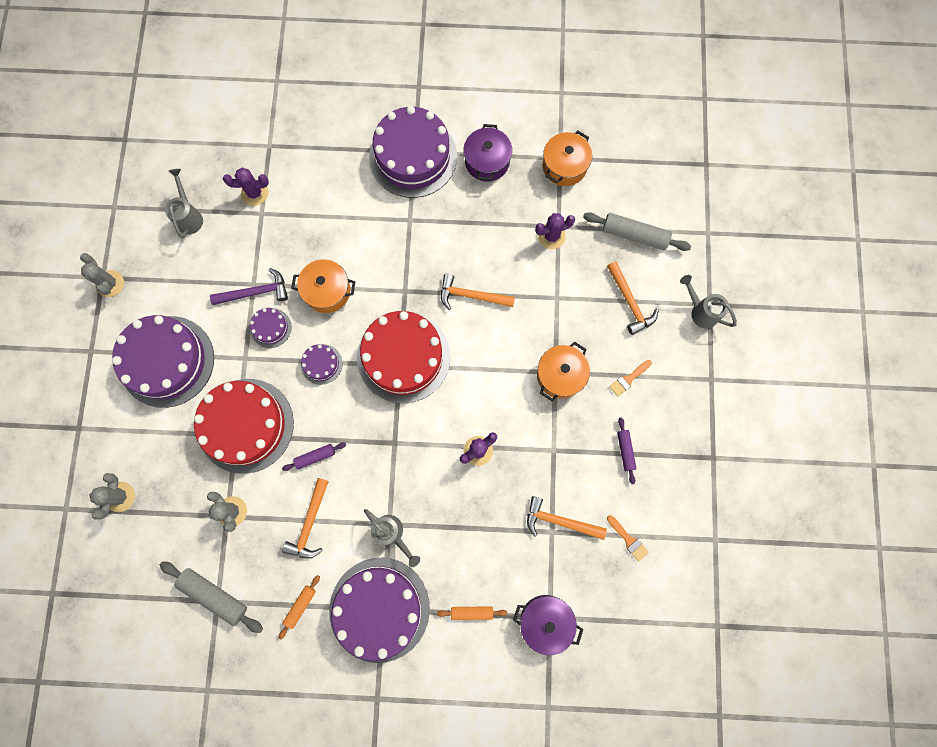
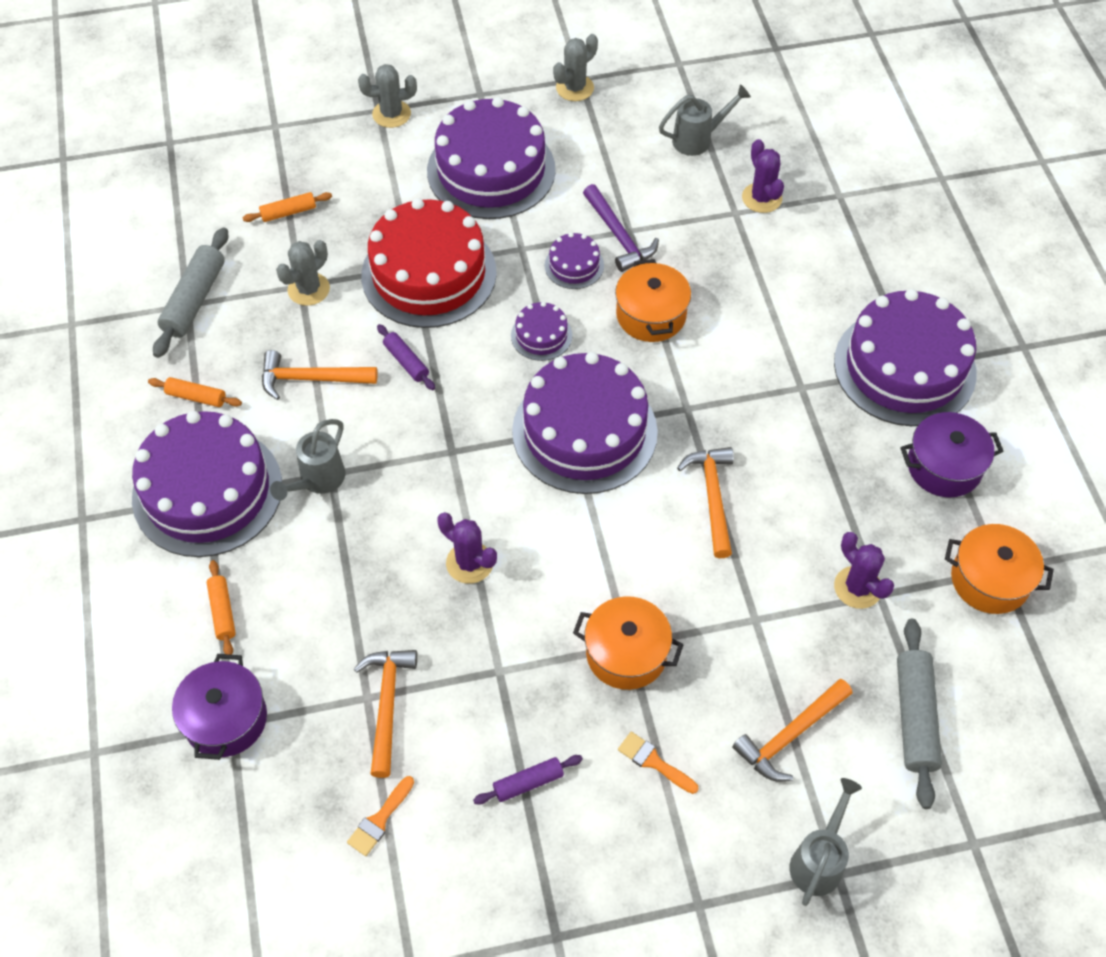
camera: 75 degrees right, 20 degrees down
grey cactus [90,473,135,520] -> grey cactus moved to [358,64,417,128]
red cake [357,311,450,403] -> purple cake [512,352,658,494]
none -> orange rolling pin [243,192,332,222]

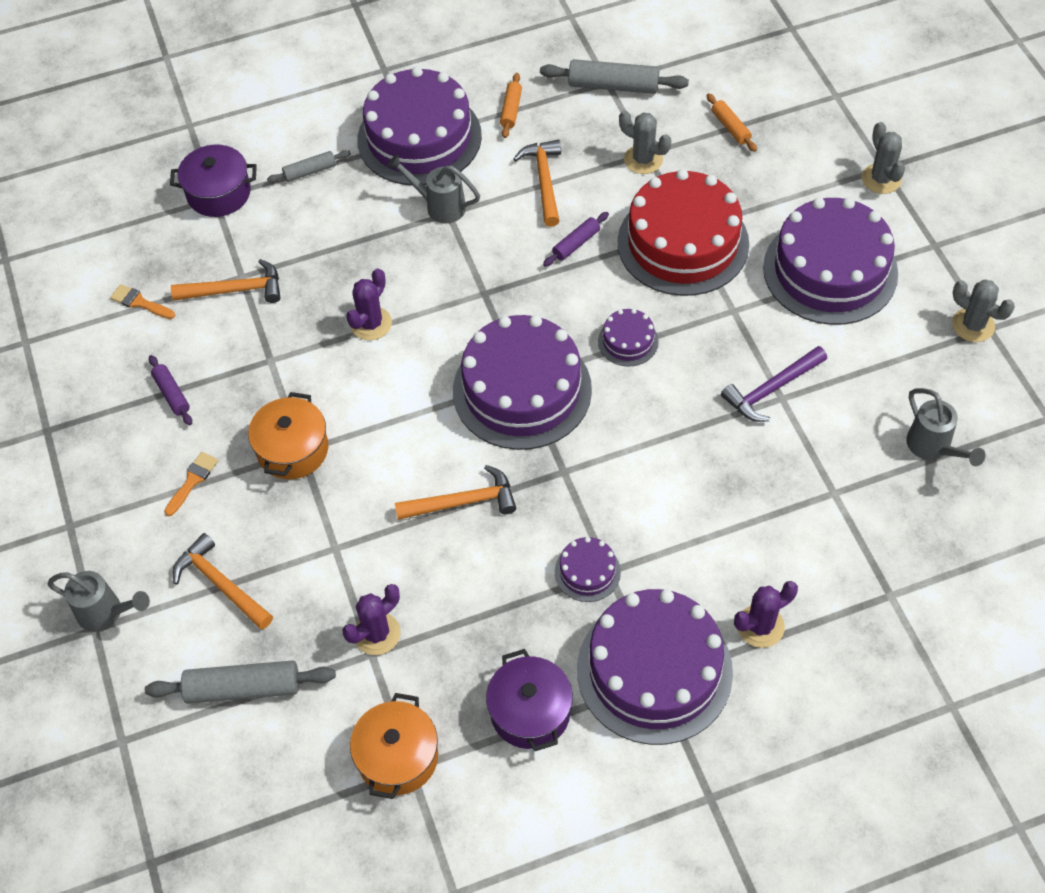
camera: 85 degrees right, 0 degrees up
orange rolling pin [207,560,236,655] -> grey rolling pin [267,150,351,183]
purple cake [545,232,604,289] -> purple cake moved to [555,537,621,602]
orange pot [615,259,691,342] -> none
purple cactus [742,139,784,213] -> purple cactus moved to [734,581,798,648]

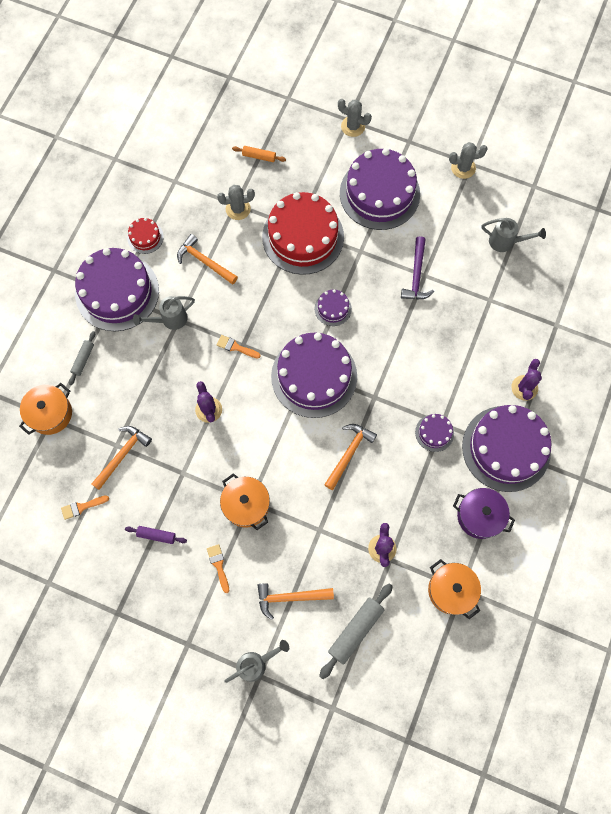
camera: 50 degrees left, 15 degrees up
purple pot [170,145,257,217] -> orange pot [19,383,72,435]
orange rolling pin [500,73,522,138] -> red cake [127,218,164,254]
grey rolling pin [540,59,689,94] -> none
purple rolling pin [543,212,609,267] -> none
none -> orange brush [217,335,261,358]

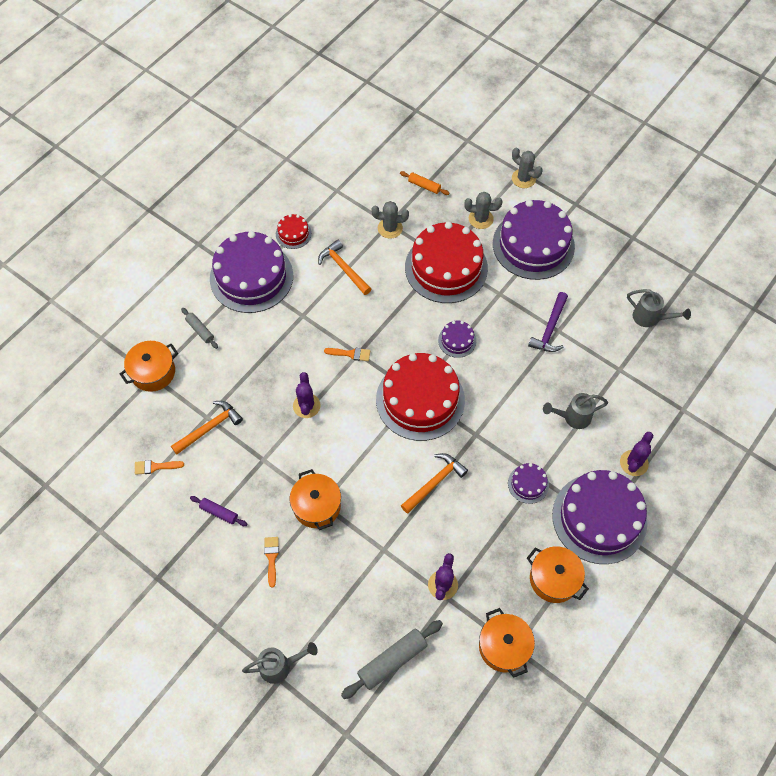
camera: 15 degrees right, 10 degrees down
grey rolling pin [69,331,95,385] -> grey rolling pin turned 75 degrees counterclockwise [181,308,218,349]
grey watering can [133,296,195,330] -> grey watering can moved to [543,393,608,429]
orange brush [217,335,261,358] -> orange brush turned 150 degrees clockwise [324,348,370,361]
orange hammer [257,583,334,620] -> none
purple cake [271,333,357,418] -> red cake [376,353,465,441]
grey cactus [449,142,488,179] -> grey cactus moved to [464,192,503,229]
purple pot [453,488,515,539] -> orange pot [527,546,589,603]

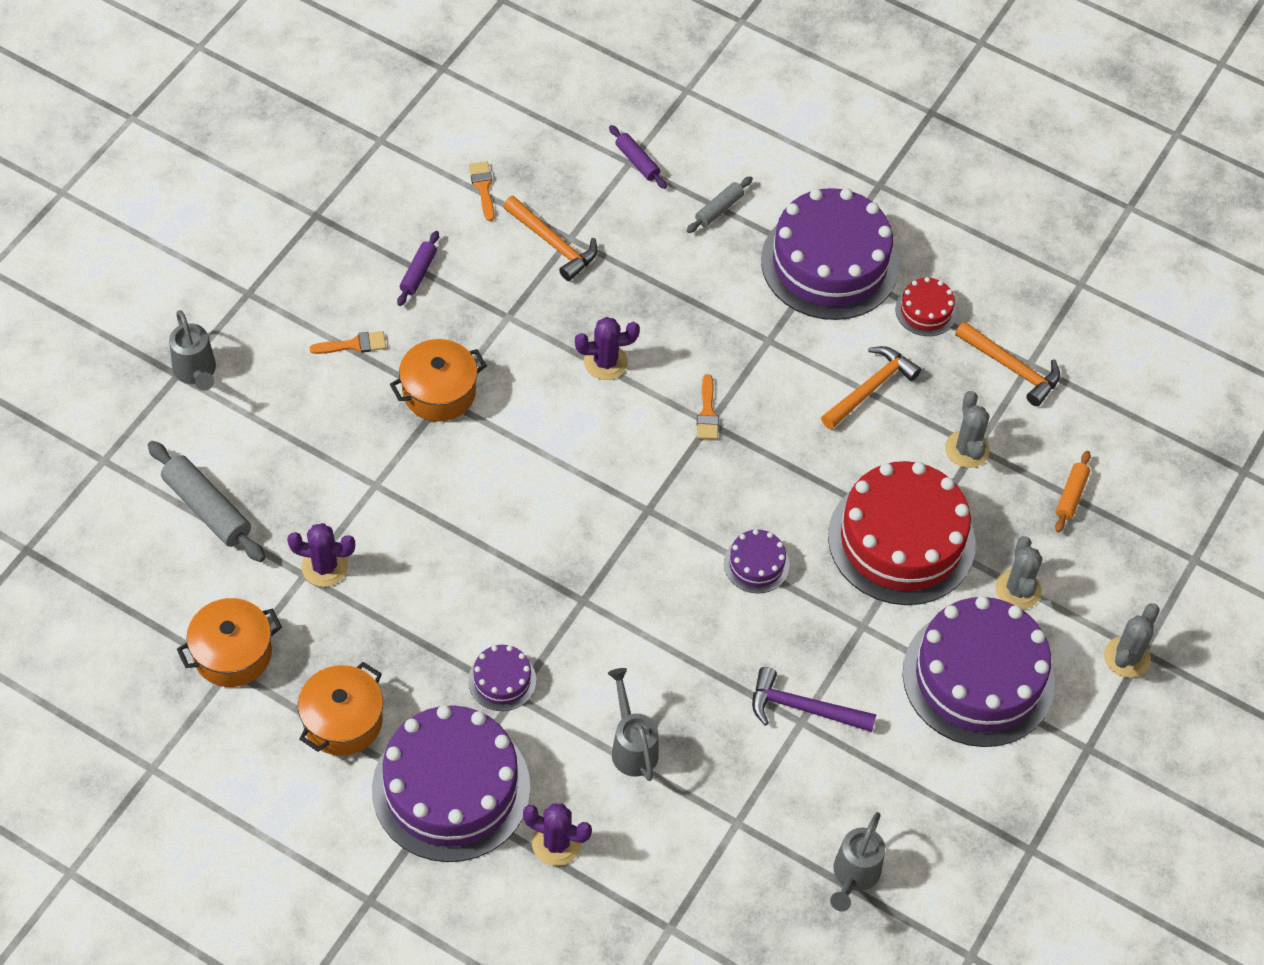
camera: 80 degrees right, 5 degrees down
orange pot [120,341,178,392] -> purple rolling pin [609,125,667,189]
red cake [376,353,465,441] -> none
orange hammer [401,453,468,514] -> orange hammer moved to [955,321,1060,406]

